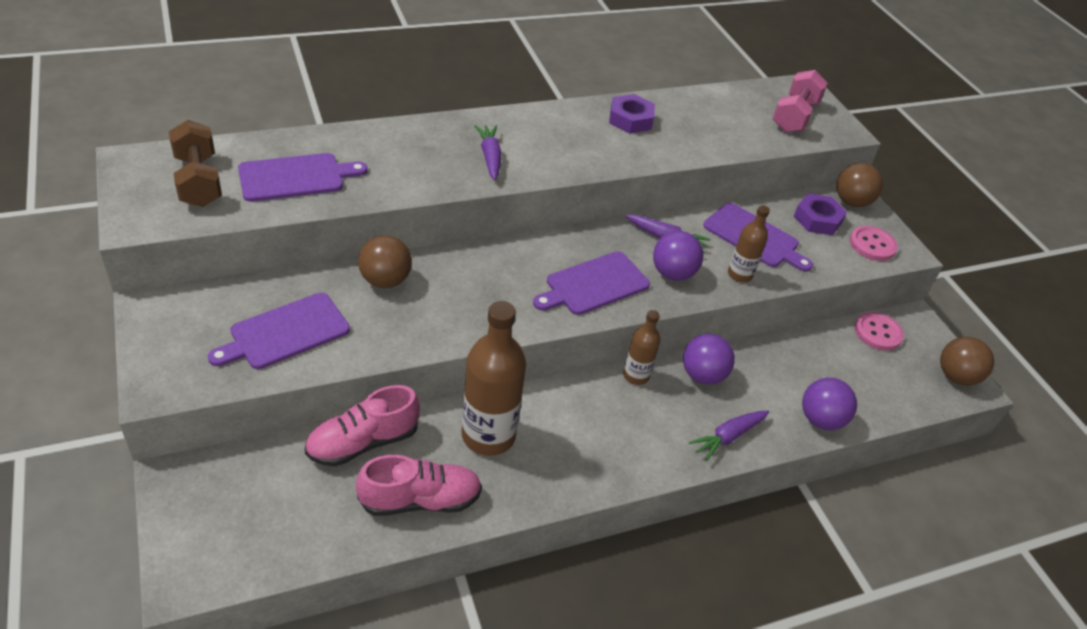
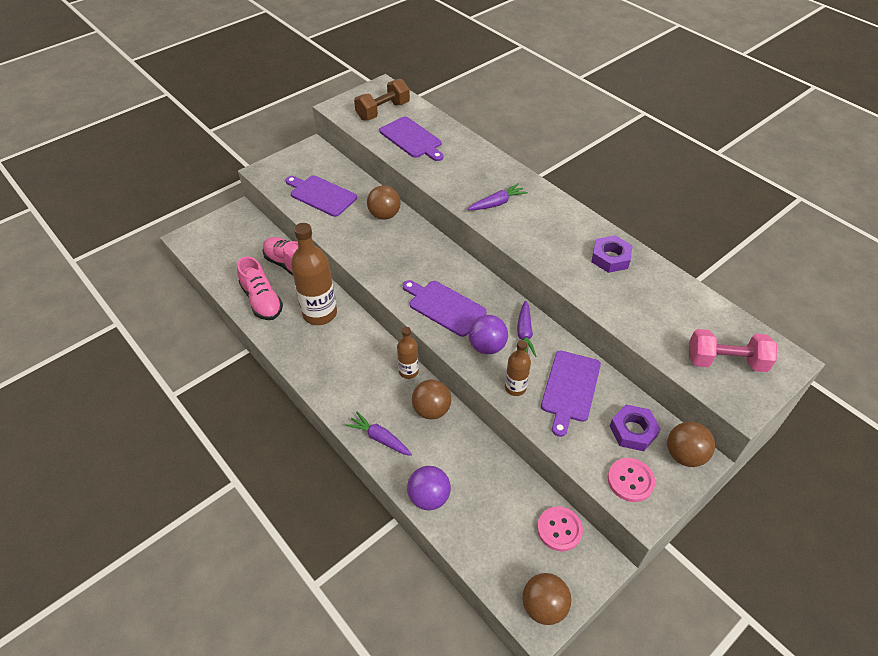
camera: 75 degrees right, 5 degrees up
purple ball [683,334,735,385] -> brown ball [412,380,451,420]

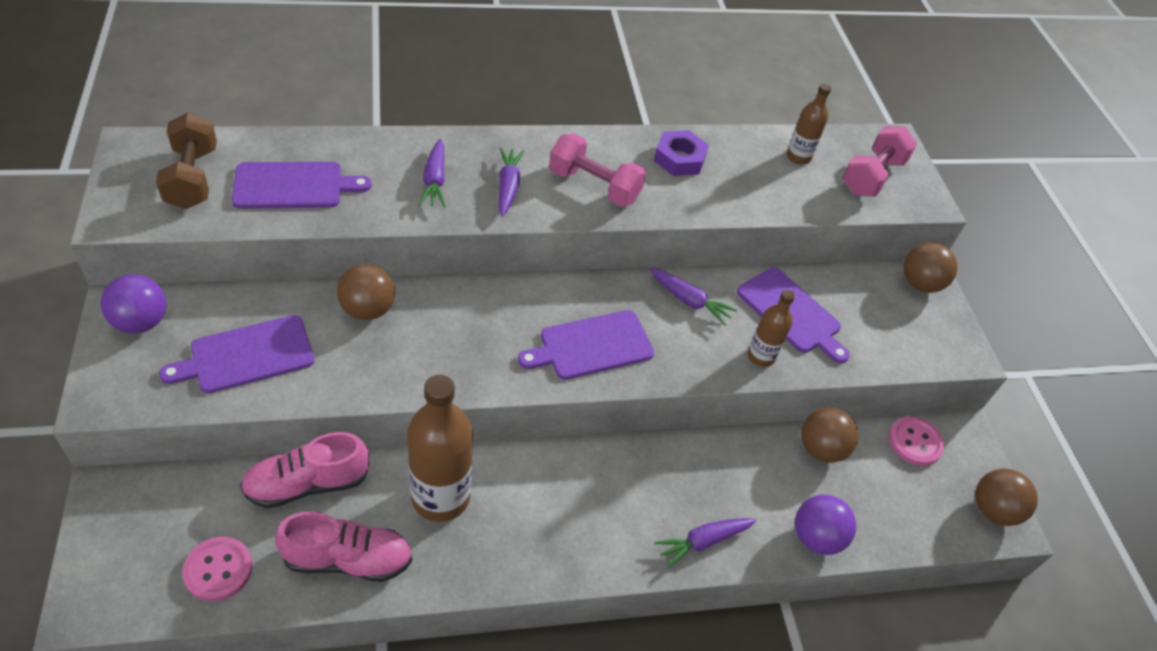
camera: 65 degrees left, 0 degrees up
brown bottle [397,327,419,379] -> brown bottle moved to [787,84,831,165]
brown ball [412,380,451,420] -> brown ball moved to [801,407,858,463]
purple ball [468,315,508,354] -> purple ball moved to [101,274,166,333]
pink button [607,458,655,502] -> pink button moved to [183,537,253,601]
purple nut [610,404,661,451] -> none
none -> purple carrot [418,139,446,207]
none -> pink dumbbell [549,133,646,207]

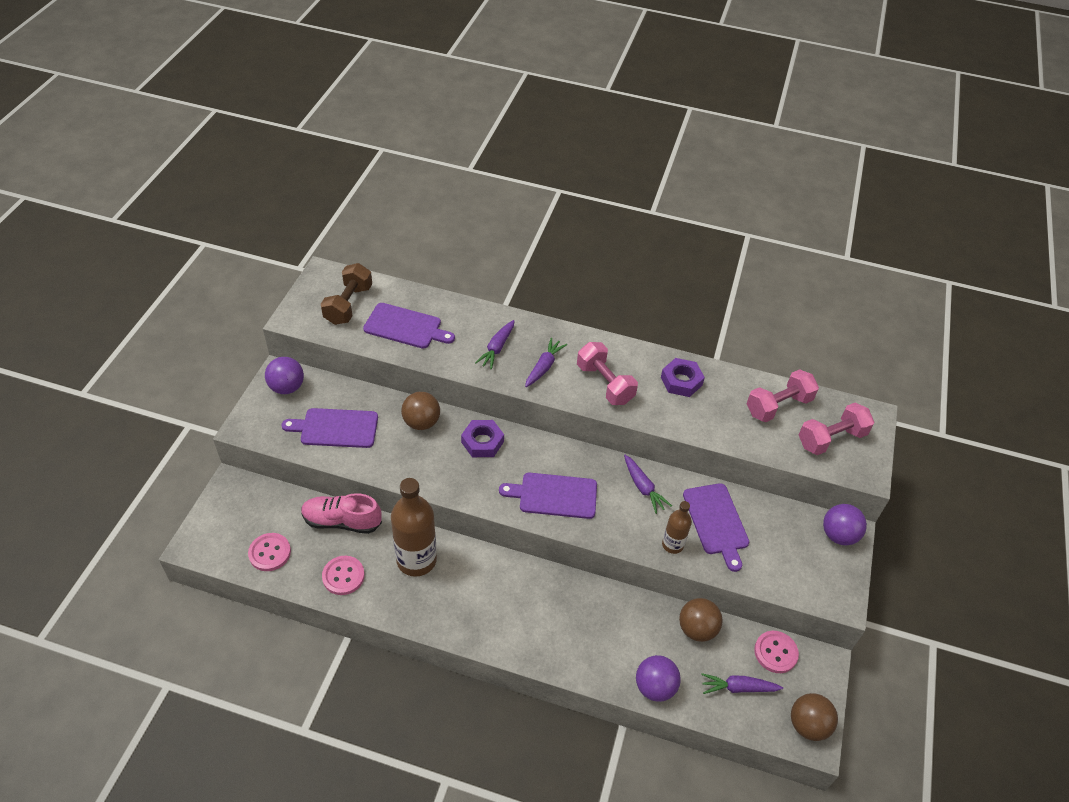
camera: 30 degrees right, 0 degrees up
pink shoe [275,512,412,582] -> pink button [322,556,365,595]
purple carrot [655,518,757,568] -> purple carrot moved to [701,673,783,694]
brown bottle [787,84,831,165] -> pink dumbbell [746,369,819,422]
brown ball [904,242,958,293] -> purple ball [823,504,867,546]
none -> purple nut [461,420,504,457]

